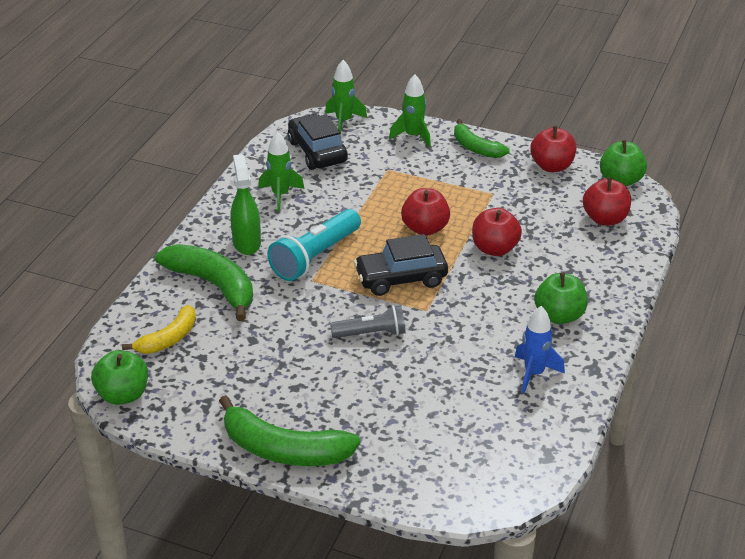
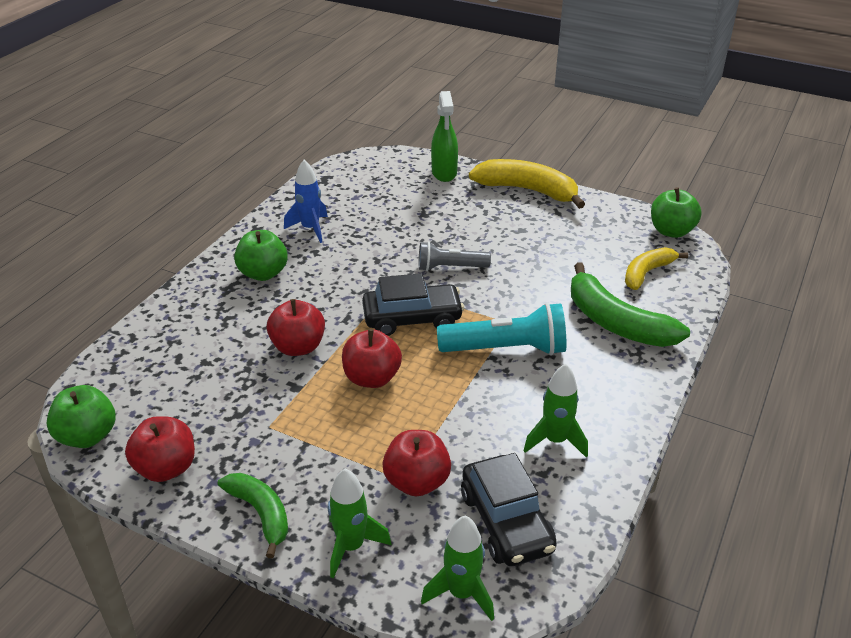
camera: 175 degrees left, 0 degrees up
green banana [219,395,360,466] -> yellow banana [469,159,585,209]
green spray bottle [230,154,261,255] -> green spray bottle moved to [431,91,458,182]
turquoise flashlight [267,209,361,281] -> turquoise flashlight turned 45 degrees clockwise [437,303,566,355]
red apple [583,177,631,226] -> red apple moved to [382,430,451,497]

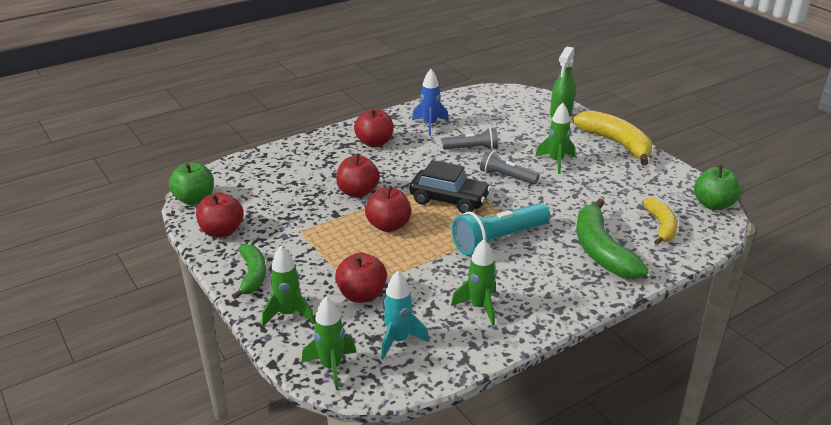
camera: 30 degrees right, 5 degrees down
green apple [234,230,288,281] -> red apple [354,108,393,147]
turquoise flashlight [437,303,566,355] -> turquoise flashlight turned 120 degrees clockwise [452,203,550,255]
black car [461,453,557,566] -> turquoise rocket [381,271,429,359]
yellow banana [625,247,688,290] -> yellow banana turned 105 degrees clockwise [643,198,678,245]
none -> grey flashlight [442,127,498,150]
none -> green rocket [535,103,575,174]

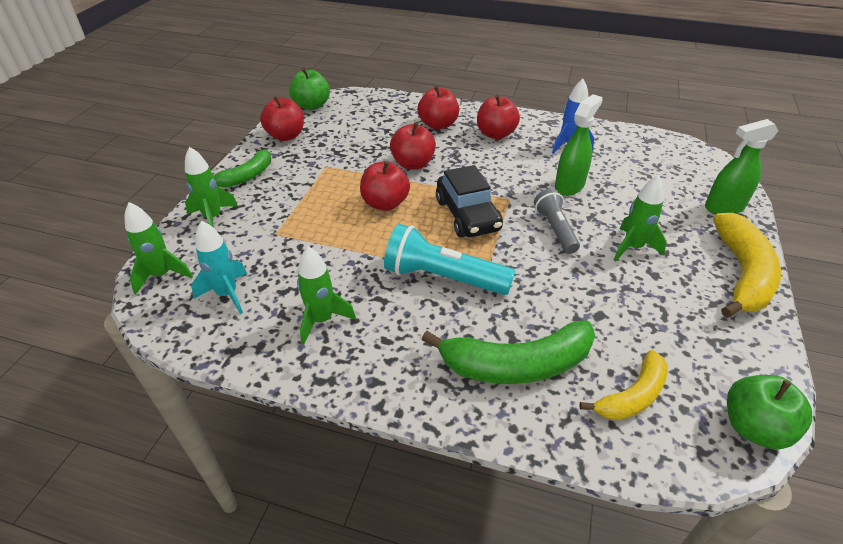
camera: 50 degrees right, 10 degrees up
red apple [335,252,387,303] -> red apple moved to [418,86,459,130]
grey flashlight [442,127,498,150] -> green spray bottle [555,94,603,196]
green banana [576,198,649,279] -> green banana turned 135 degrees counterclockwise [422,320,595,384]

